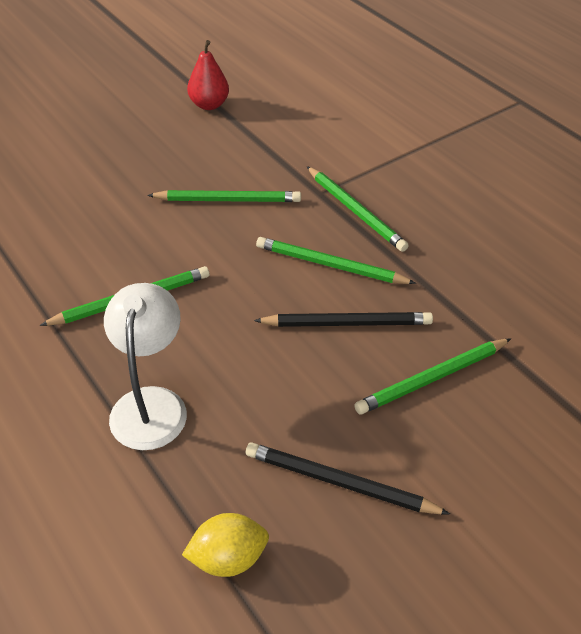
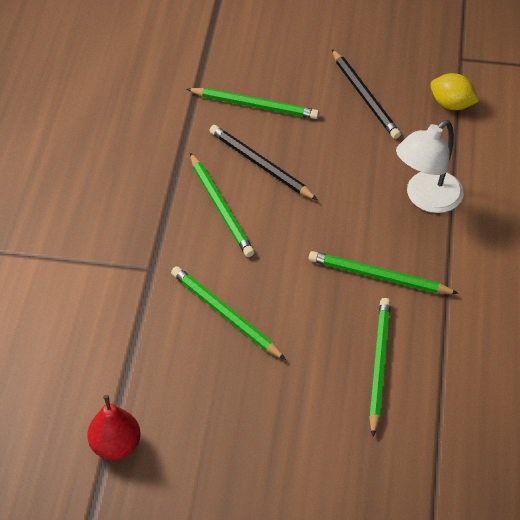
camera: 135 degrees left, 5 degrees up
green pencil [307,166,409,252] -> green pencil moved to [369,298,391,437]

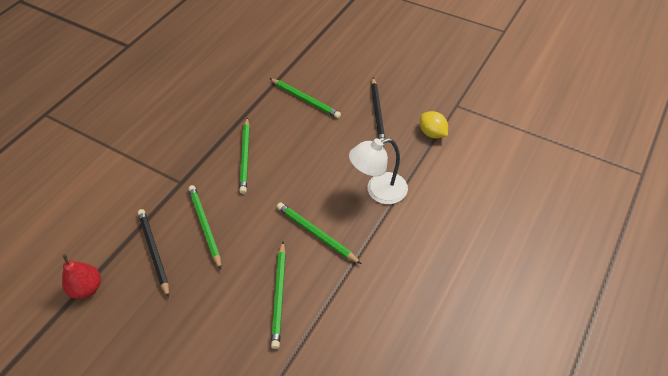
camera: 25 degrees right, 0 degrees up
black pencil [209,125,318,200] -> black pencil moved to [138,209,169,298]
green pencil [369,298,391,437] -> green pencil turned 150 degrees clockwise [271,241,286,349]

